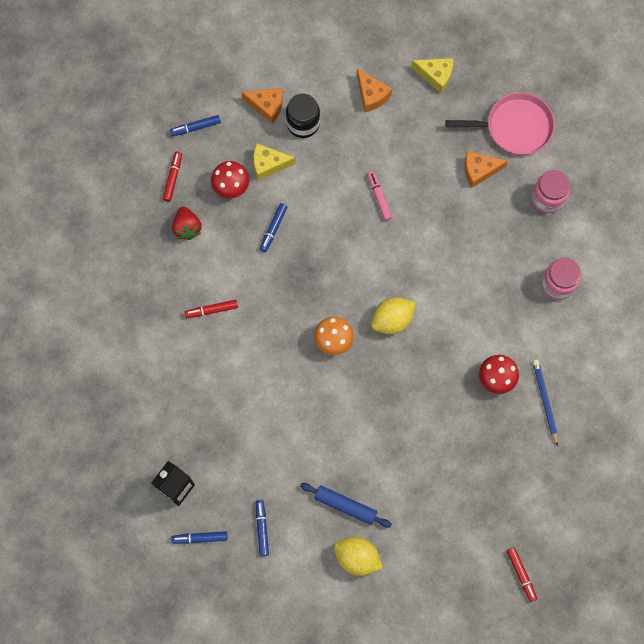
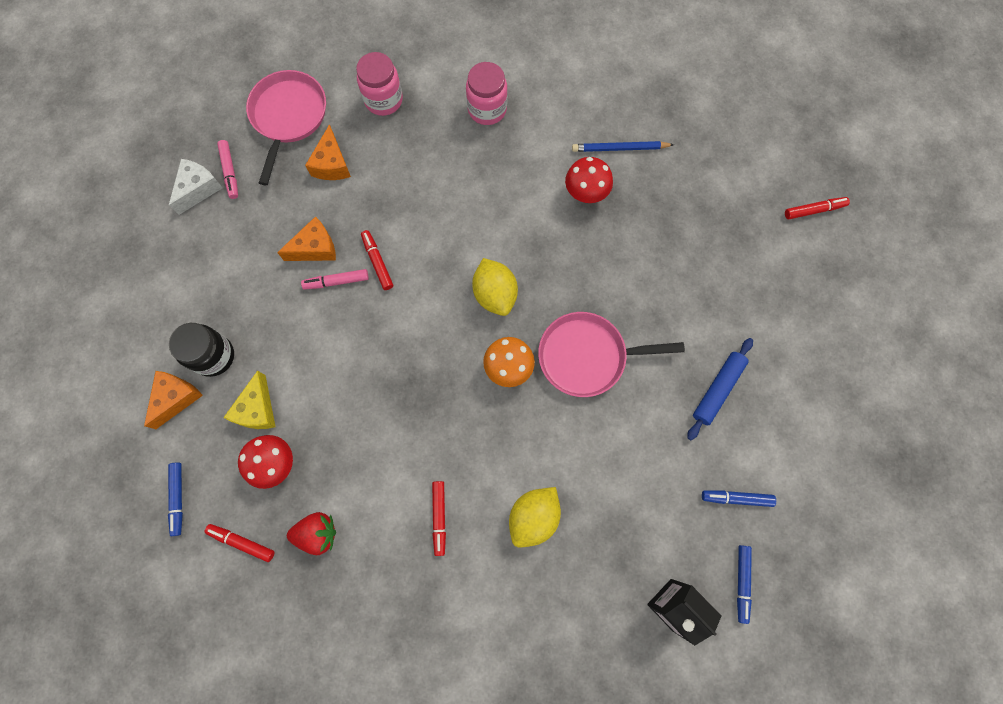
camera: 80 degrees left, 0 degrees up
blue marker [260,203,288,252] -> none
yellow lemon [334,537,383,576] -> yellow lemon moved to [509,487,561,547]
orange cheese [357,68,392,112] -> orange cheese moved to [277,216,336,261]
yellow cheese [411,58,453,93] -> white cheese [169,159,223,215]
none -> pink marker [217,140,238,199]
none -> red marker [361,230,393,290]
none -> pink pan [538,312,685,397]

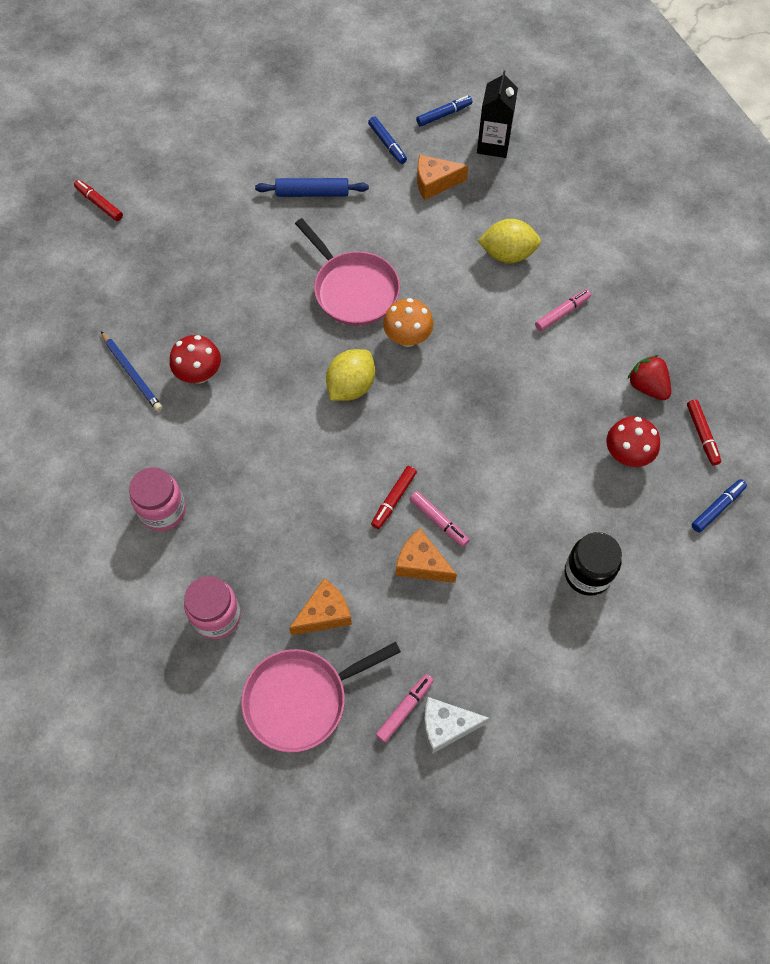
camera: 125 degrees left, 10 degrees down
orange cheese [144,371,203,429] -> orange cheese moved to [417,154,468,200]
yellow cheese [223,370,276,429] -> none
red marker [432,481,446,556] -> pink marker [535,289,591,331]

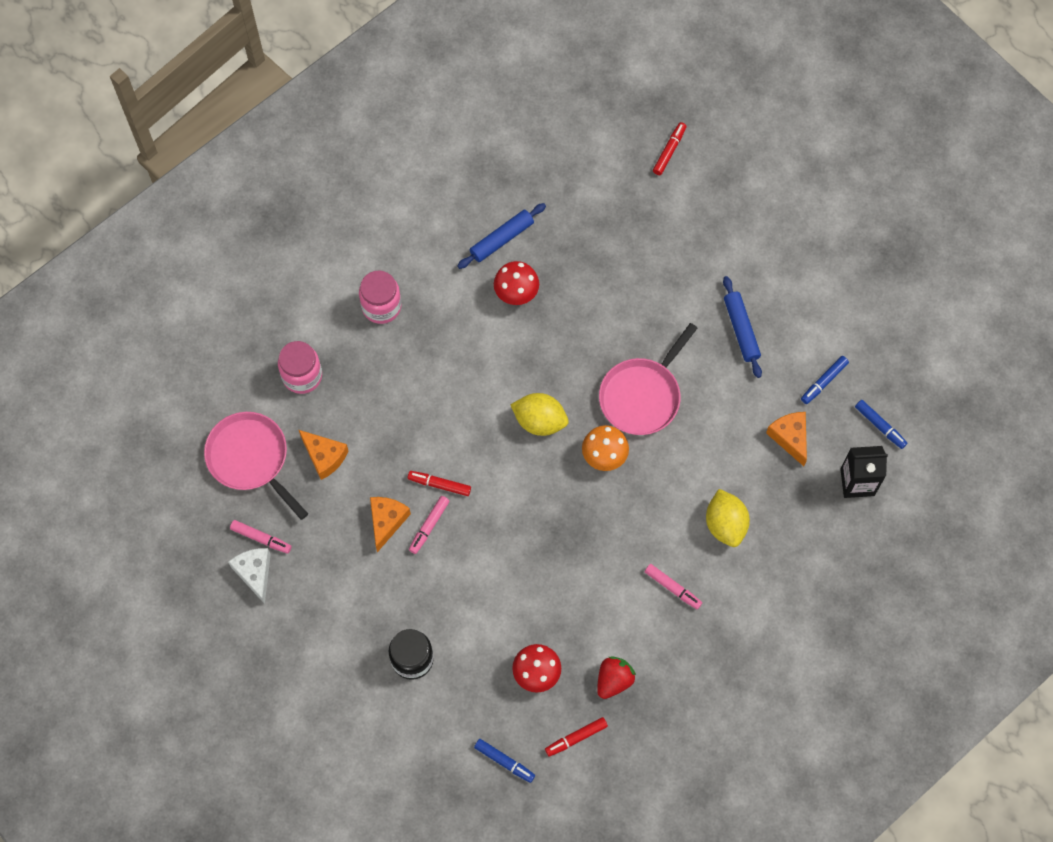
camera: 75 degrees right, 5 degrees up
blue pencil [101,331,163,412] -> blue rolling pin [457,203,546,269]

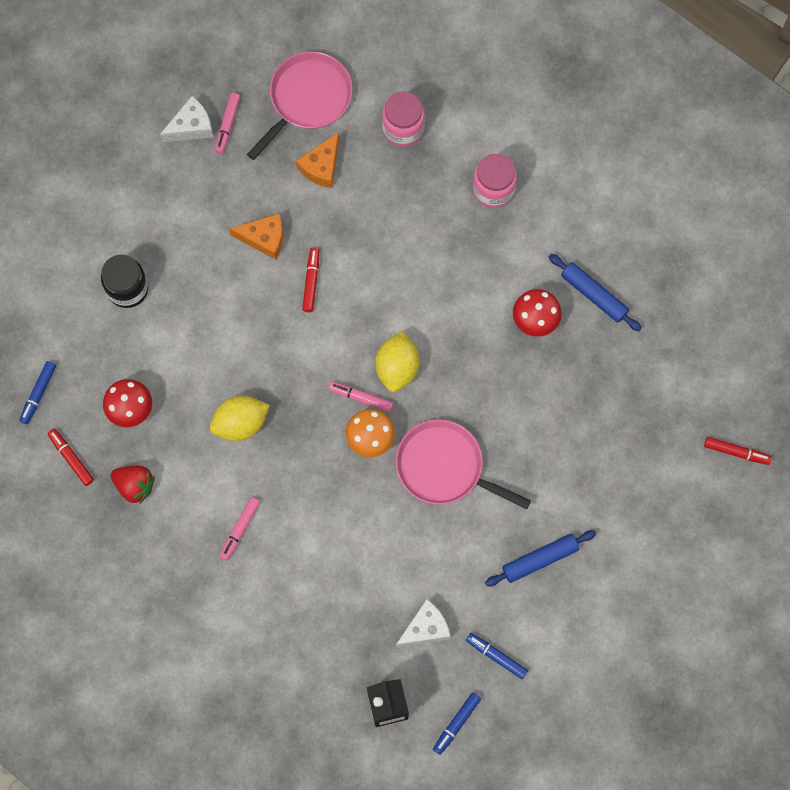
camera: 80 degrees right, 5 degrees up
pink marker [409,496,450,554] -> pink marker moved to [328,381,394,412]
yellow lemon [706,489,750,547] -> yellow lemon moved to [210,396,270,441]
orange cheese [766,412,807,466] -> white cheese [396,599,451,647]

